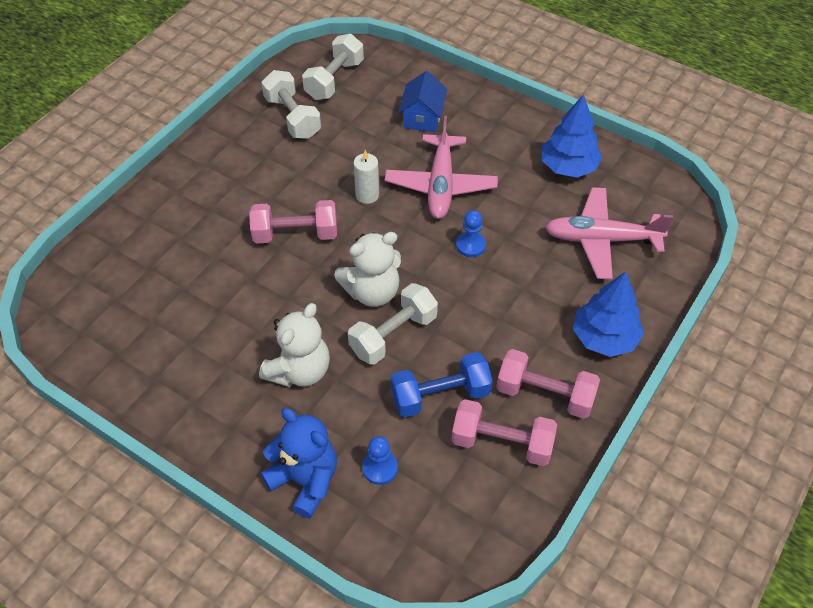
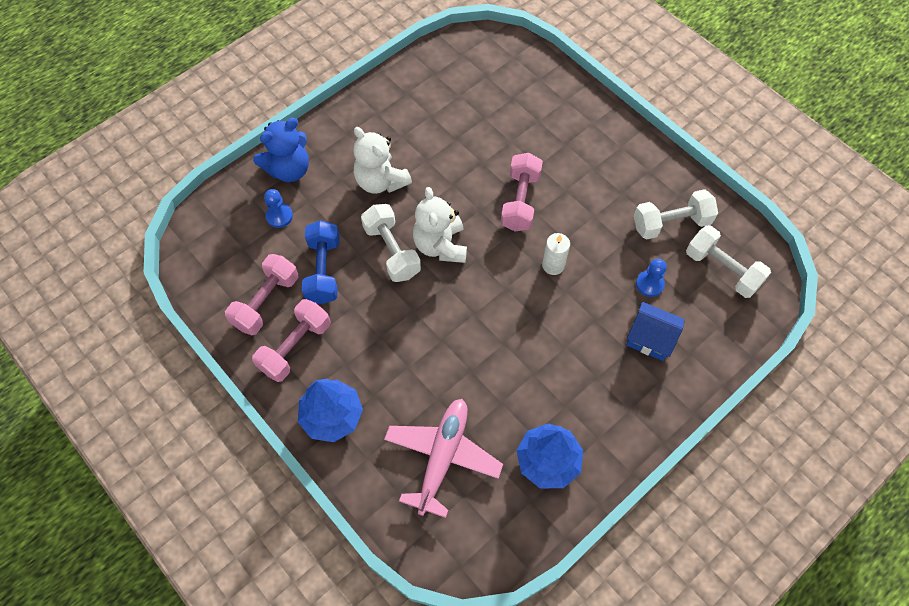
camera: 105 degrees right, 10 degrees up
pink plane [385,116,498,219] -> none
blue pawn [456,211,486,257] -> blue pawn moved to [636,259,667,297]

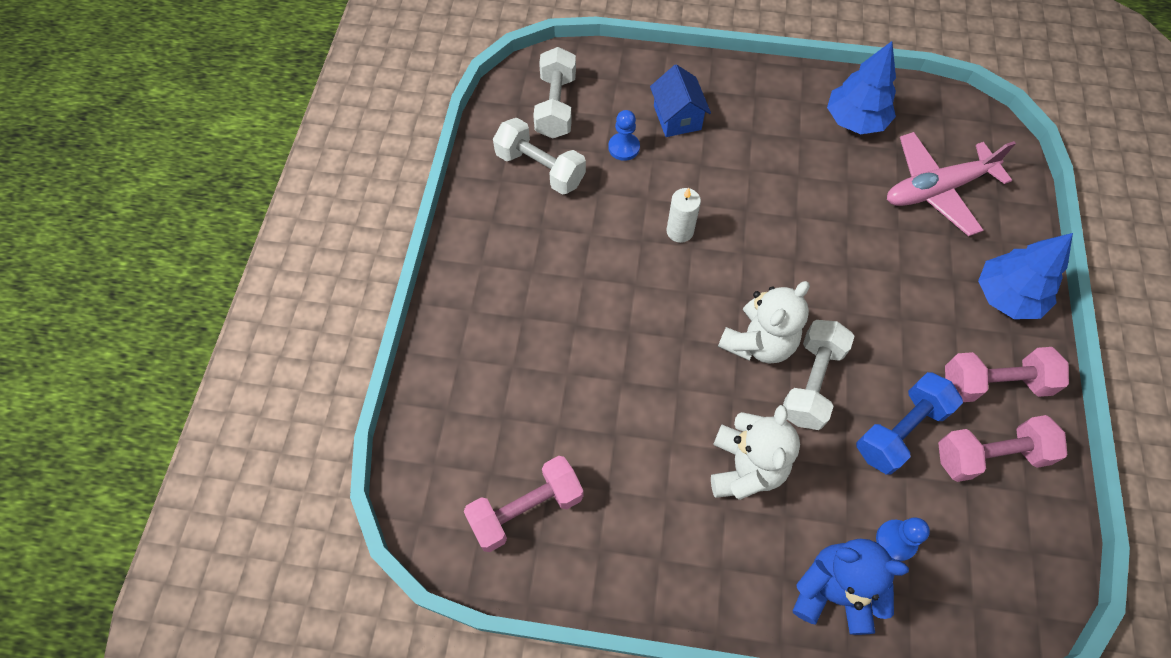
camera: 130 degrees left, 0 degrees up
pink dumbbell [501,153,543,231] -> pink dumbbell moved to [464,456,583,552]

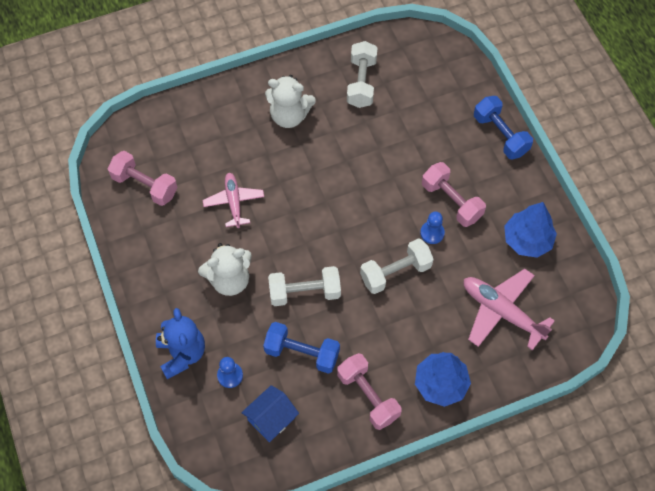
camera: 60 degrees right, 0 degrees up
white dumbbell [533,47,576,139] -> white dumbbell moved to [360,238,434,294]
blue pawn [608,110,640,161] -> blue pawn moved to [420,211,445,244]
blue house [650,64,711,137] -> blue house moved to [241,385,299,442]
white candle [666,188,701,243] -> none
white teddy bear [718,281,810,364] -> white teddy bear moved to [265,75,316,128]
pink dumbbell [938,415,1067,482] -> pink dumbbell moved to [422,162,486,227]
none -> pink plane [203,173,264,228]
none -> blue dumbbell [474,96,533,159]

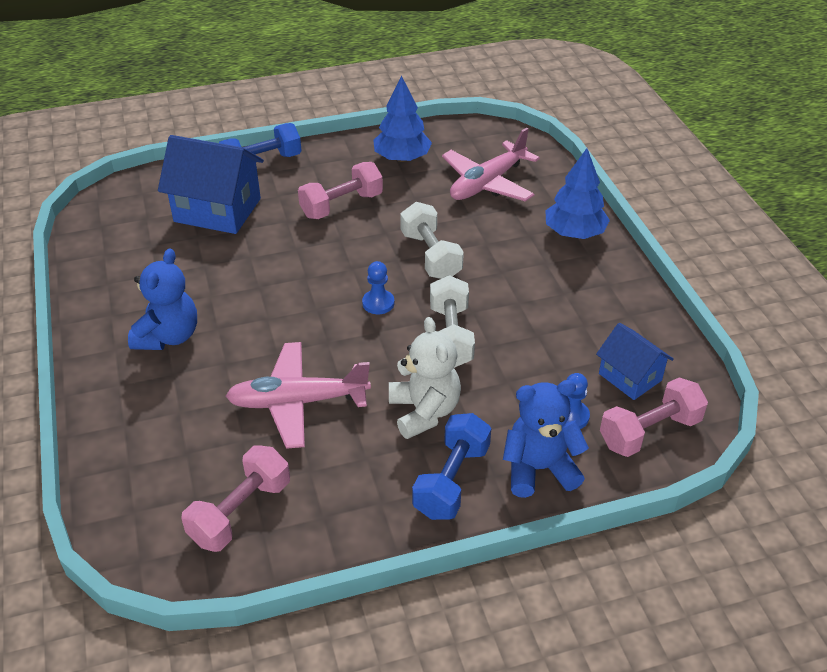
camera: 85 degrees left, 20 degrees down
pink plane [203,173,264,228] -> pink plane [226,342,371,449], size x1.52
blue dumbbell [263,322,340,374] -> blue dumbbell moved to [412,413,491,520]
white teddy bear [265,75,316,128] -> blue teddy bear [128,248,197,350]
pink dumbbell [337,353,401,430] -> pink dumbbell moved to [600,378,708,457]
white dumbbell [347,41,378,108] -> none
blue pawn [420,211,445,244] -> blue pawn moved to [362,261,394,314]
none -> blue house [158,135,264,234]

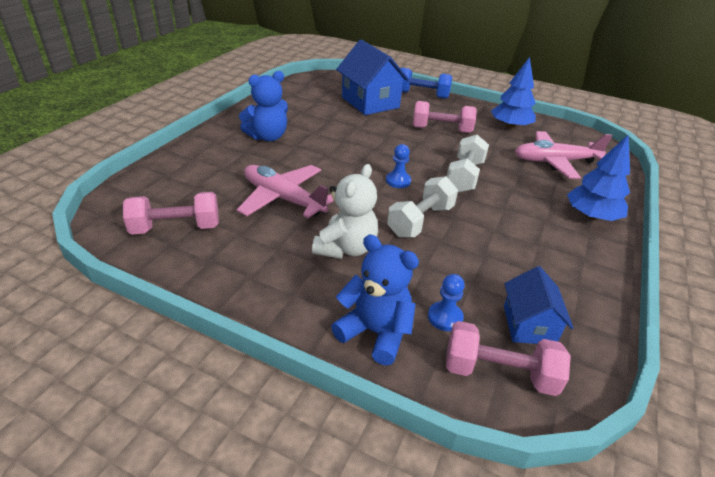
camera: 40 degrees right, 5 degrees down
blue dumbbell [412,413,491,520] -> none

